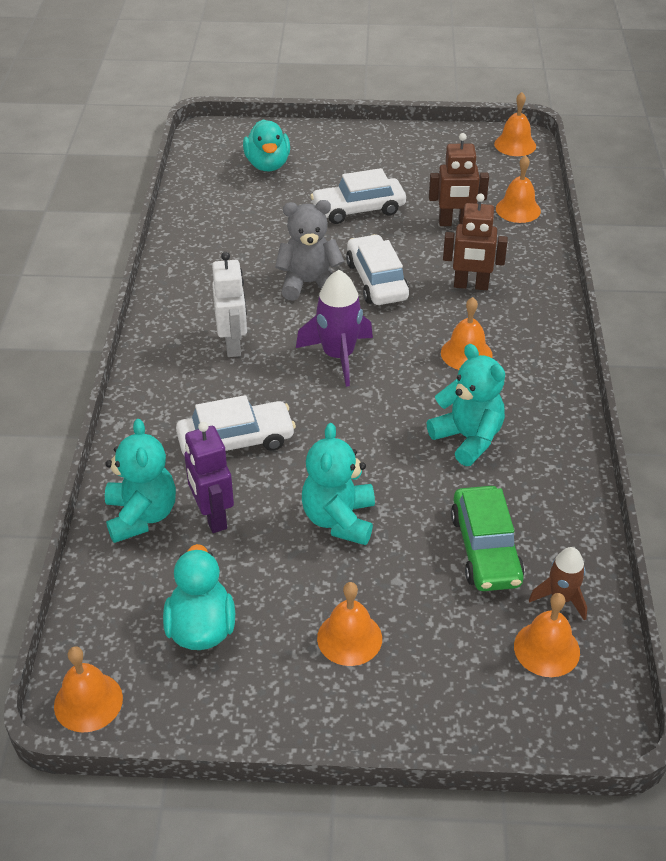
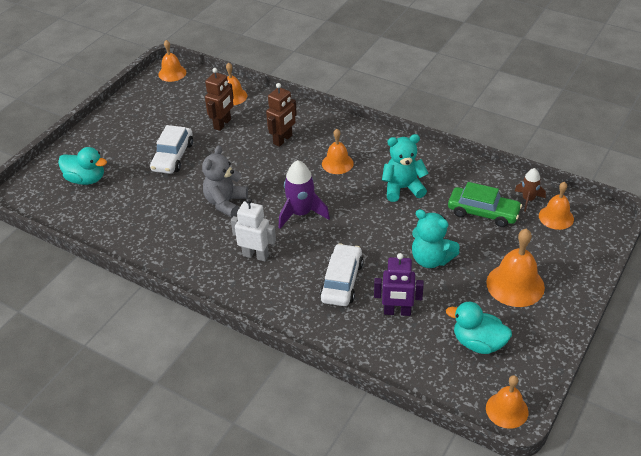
camera: 60 degrees left, 0 degrees up
turquoise teddy bear [105,419,176,543] -> none
orange bell [317,582,382,666] -> orange bell [486,229,545,307], size x1.54
white car [346,234,409,305] -> none

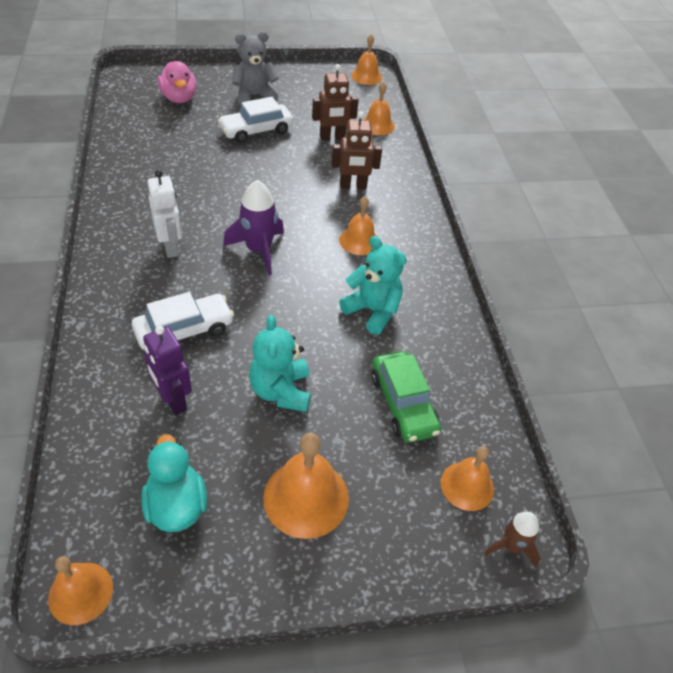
camera: 45 degrees right, 5 degrees up
turquoise duck [58,147,107,185] -> pink duck [158,61,196,103]
grey teddy bear [202,145,248,217] -> grey teddy bear moved to [232,31,279,106]
brown rocket [515,168,546,212] -> brown rocket moved to [485,512,541,568]

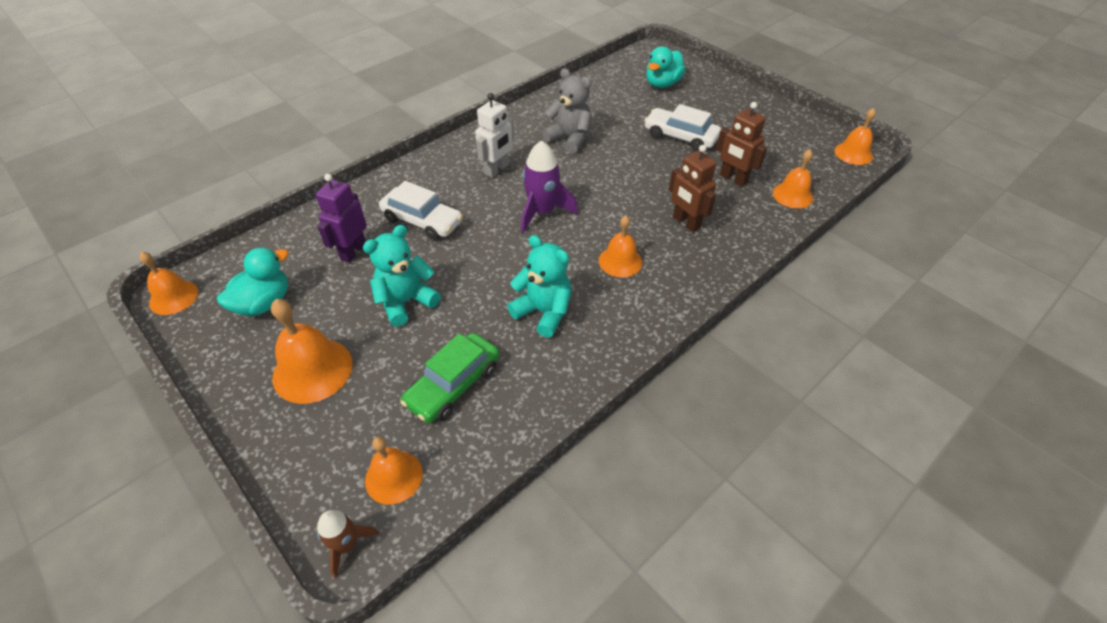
camera: 60 degrees right, 0 degrees up
pink duck [158,61,196,103] -> turquoise duck [646,46,686,88]
grey teddy bear [232,31,279,106] -> grey teddy bear moved to [542,68,592,153]
turquoise teddy bear [339,236,407,335] -> turquoise teddy bear turned 60 degrees counterclockwise [507,235,572,338]

